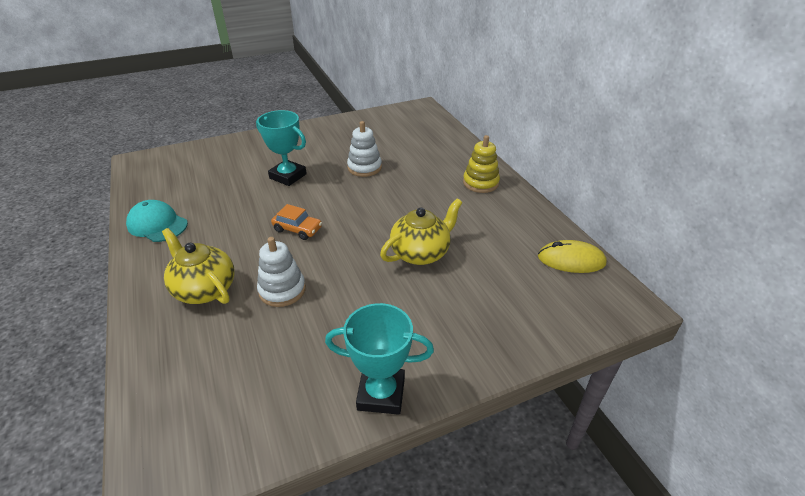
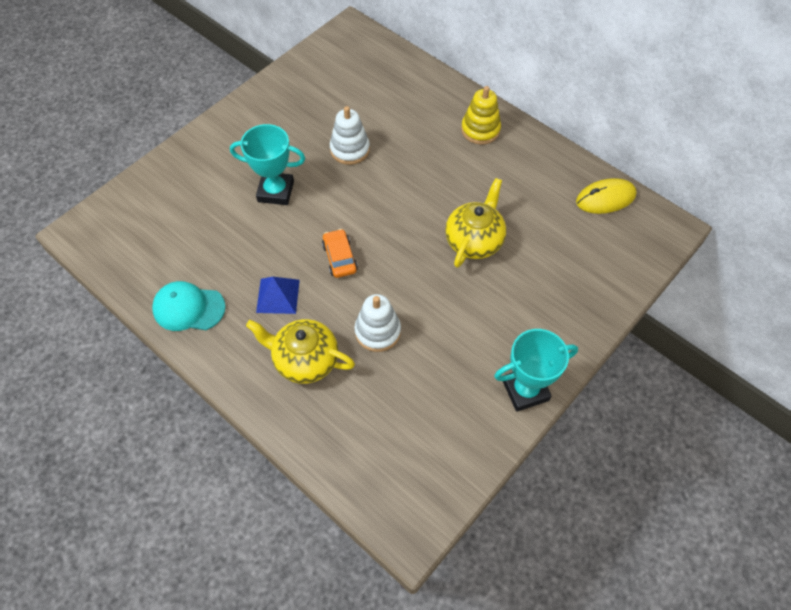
camera: 25 degrees left, 20 degrees up
orange car [271,204,322,240] -> orange car turned 105 degrees counterclockwise [322,229,358,278]
none -> blue pyramid [256,277,300,314]

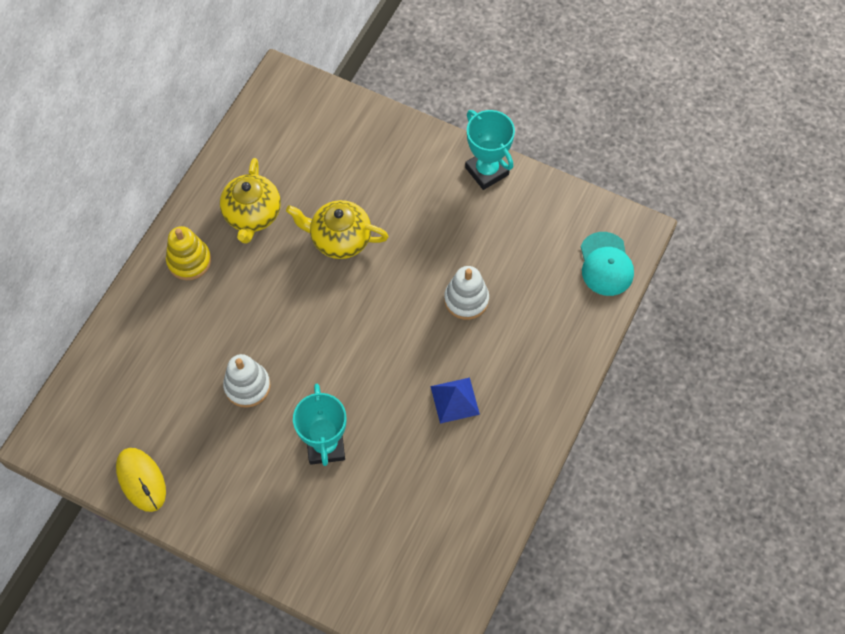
camera: 105 degrees left, 5 degrees up
turquoise cap [152,281,226,331] -> turquoise cap moved to [581,232,634,296]
yellow teapot [246,319,355,384] -> yellow teapot moved to [220,158,281,243]
orange car [322,229,358,278] -> none
yellow mouse [576,178,637,214] -> yellow mouse moved to [116,448,166,512]

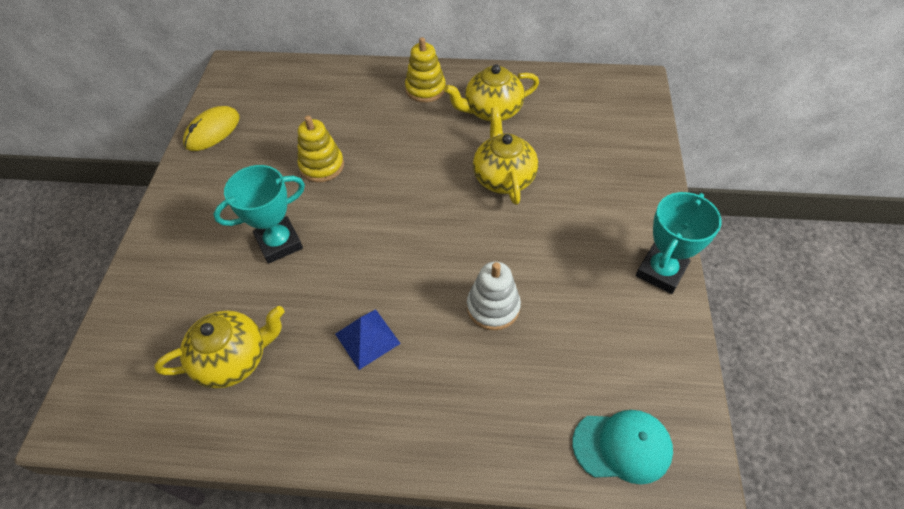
camera: 70 degrees right, 10 degrees down
white stacking toy [223,354,271,408] -> yellow stacking toy [297,116,344,182]
turquoise cap [581,232,634,296] -> turquoise cap turned 150 degrees counterclockwise [572,410,673,484]
none -> yellow teapot [154,306,285,389]

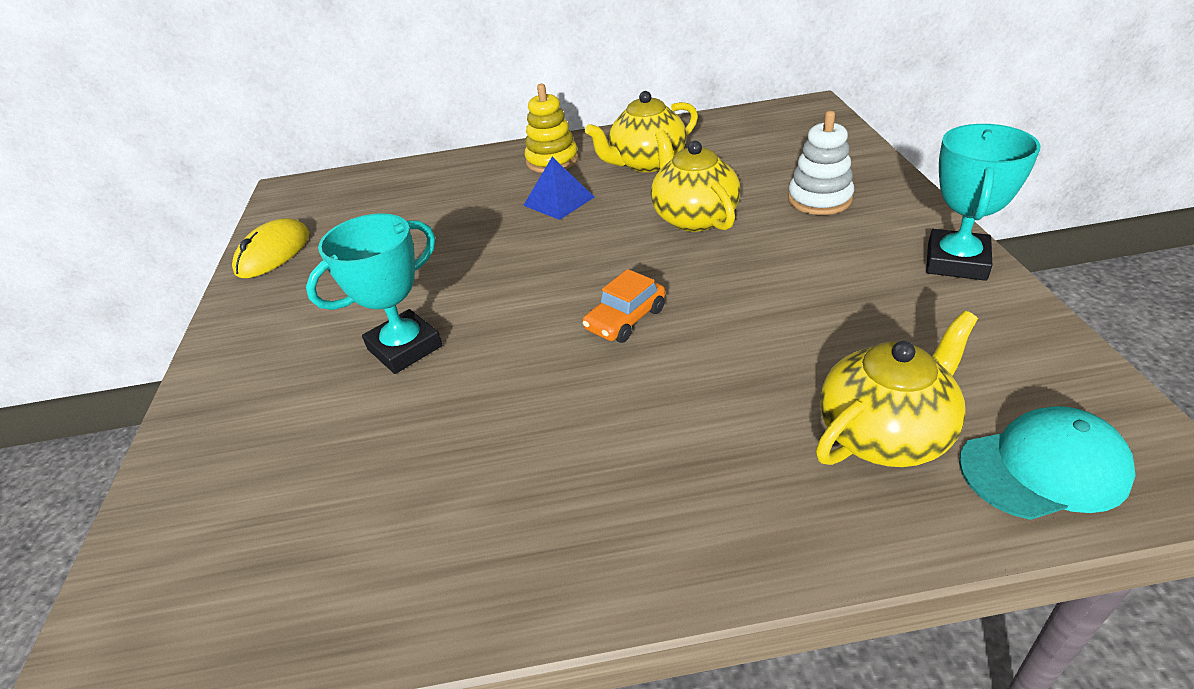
camera: 10 degrees left, 15 degrees down
yellow teapot [154,306,285,389] -> yellow teapot moved to [816,311,978,467]
yellow stacking toy [297,116,344,182] -> none
blue pyramid [335,309,401,370] -> blue pyramid moved to [523,157,594,220]
white stacking toy [467,262,521,330] -> white stacking toy moved to [788,111,854,215]
none -> orange car [582,269,665,343]

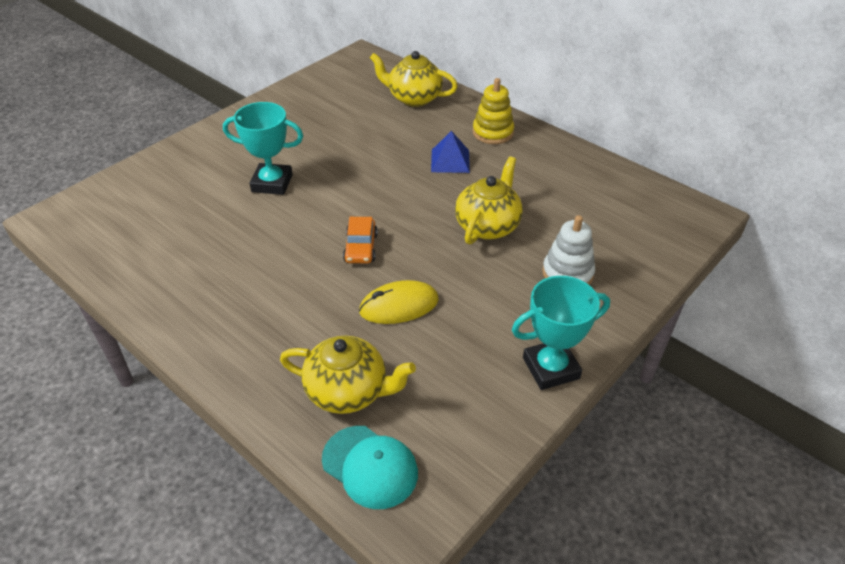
camera: 45 degrees right, 5 degrees up
yellow mouse [232,218,309,278] -> yellow mouse moved to [359,280,439,324]
orange car [582,269,665,343] -> orange car turned 90 degrees counterclockwise [343,217,378,263]
yellow teapot [585,91,698,172] -> yellow teapot moved to [370,51,458,107]

